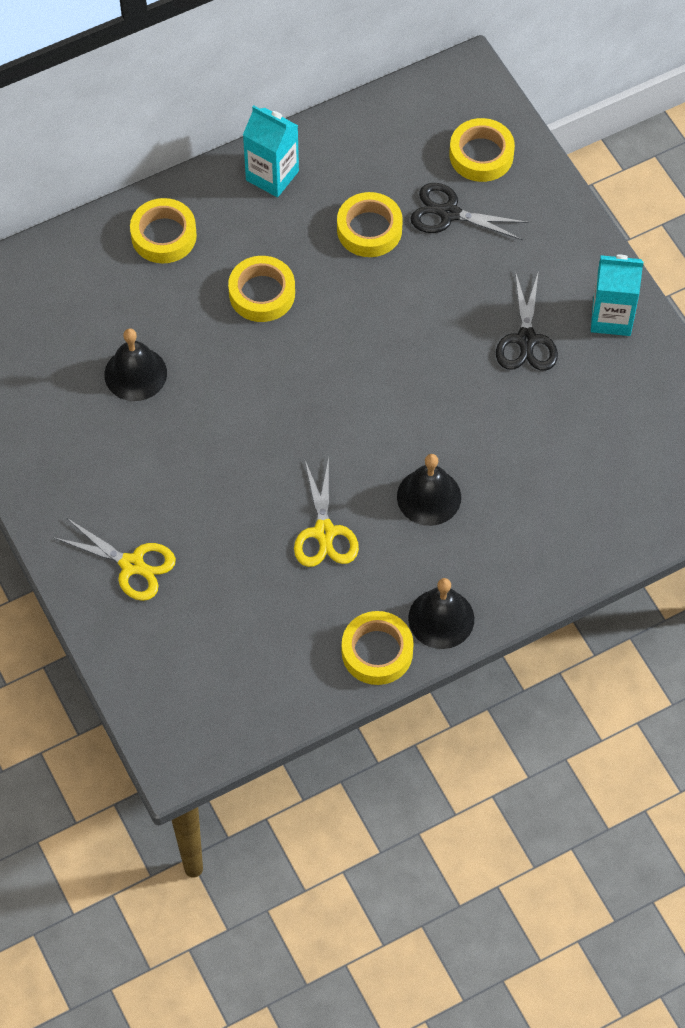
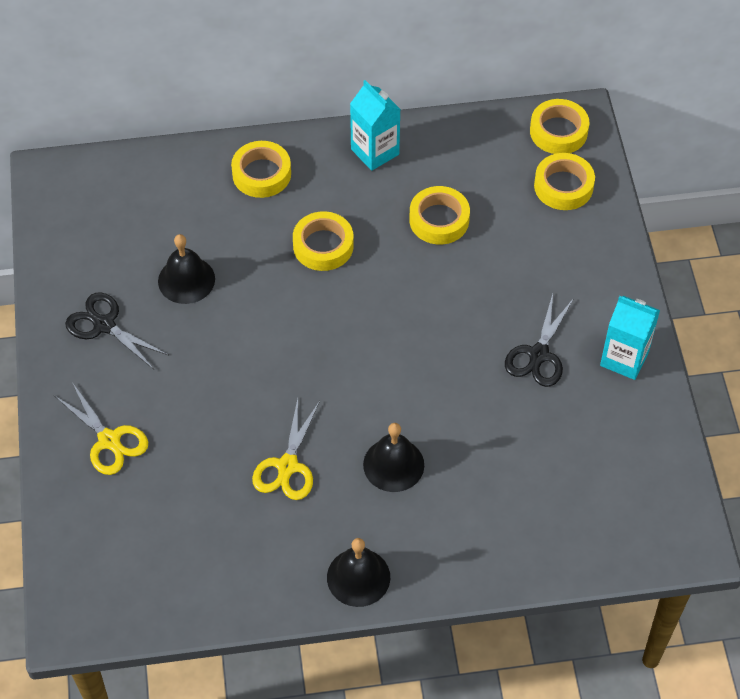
camera: 20 degrees right, 5 degrees down
yellow tape [342,611,414,685] -> yellow tape moved to [530,99,589,154]
black scissors [410,183,528,240] -> black scissors moved to [65,292,168,369]

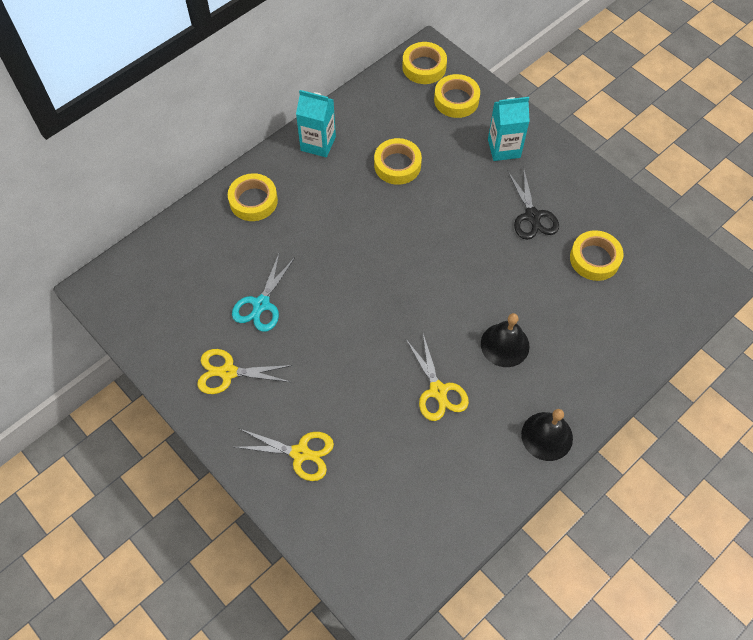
camera: 35 degrees left, 5 degrees up
black scissors [65,292,168,369] -> yellow scissors [197,349,293,394]
black bell [158,234,215,304] -> turquoise scissors [232,254,295,332]
yellow tape [293,211,354,271] -> yellow tape moved to [570,230,623,281]
turquoise carton [600,296,660,380] -> turquoise carton moved to [488,97,530,161]

